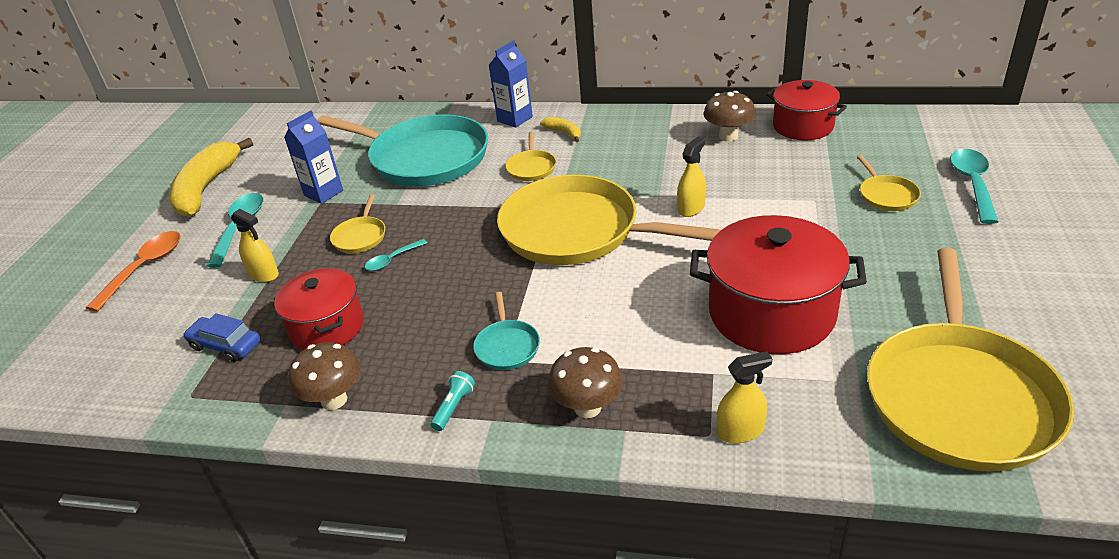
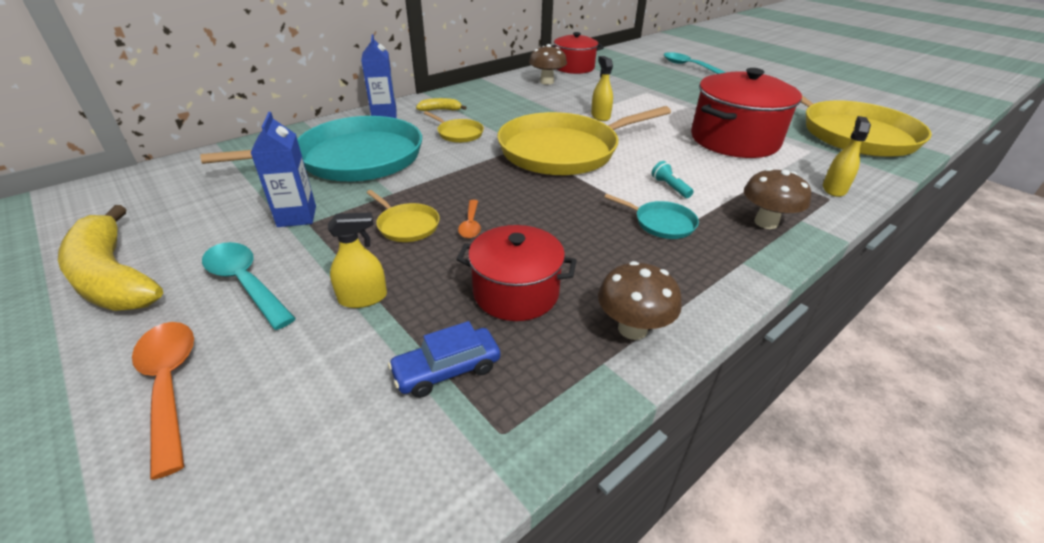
camera: 55 degrees left, 0 degrees up
turquoise spoon [365,239,427,271] -> orange spoon [458,200,481,239]
turquoise flashlight [430,371,475,431] -> turquoise flashlight moved to [652,161,694,198]
yellow pan [857,155,921,211] -> none

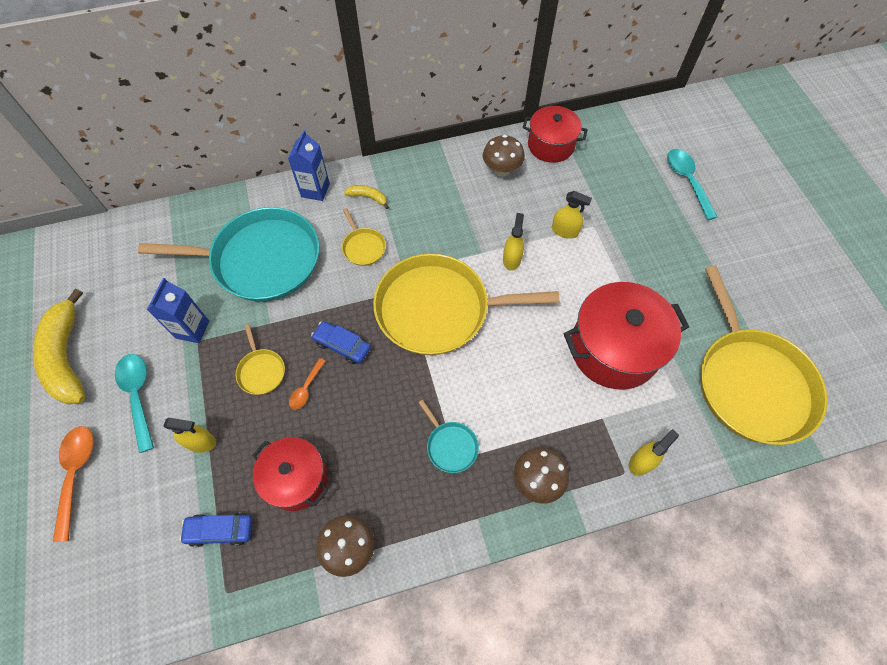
camera: 25 degrees right, 25 degrees up
turquoise flashlight [652,161,694,198] -> none
none -> blue car [311,321,371,364]
none -> yellow spray bottle [552,191,592,238]

